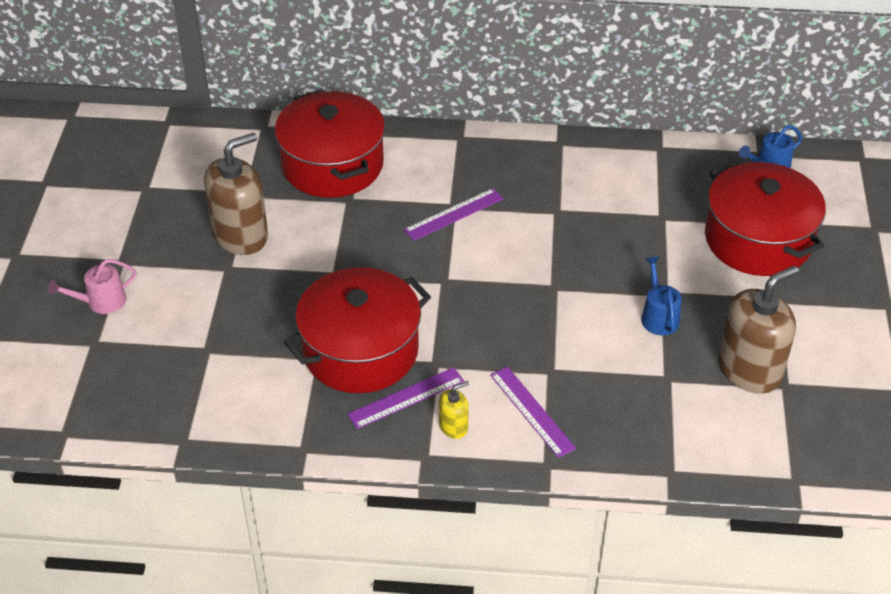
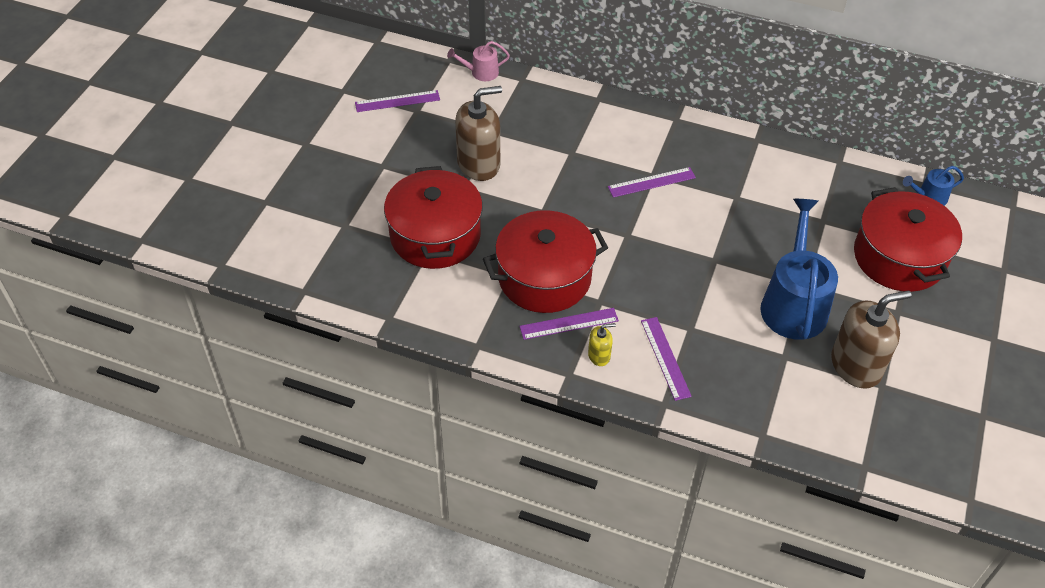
camera: 15 degrees right, 5 degrees up
pink watering can [48,259,136,314] -> pink watering can moved to [447,41,510,81]
red pot [275,90,385,198] -> red pot moved to [384,166,483,269]
blue watering can [641,257,682,335] -> blue watering can [760,199,838,340], size x2.09
none -> purple ruler [355,90,440,112]

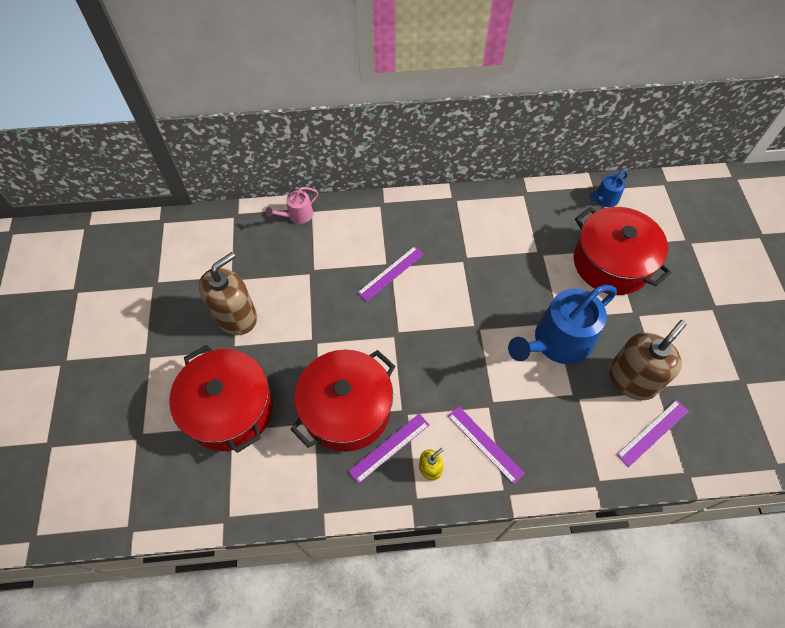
camera: 25 degrees left, 10 degrees up
purple ruler [355,90,440,112] -> purple ruler moved to [617,400,689,467]
pink watering can [447,41,510,81] -> pink watering can moved to [266,187,318,224]
blue watering can [760,199,838,340] -> blue watering can turned 105 degrees counterclockwise [508,285,617,364]

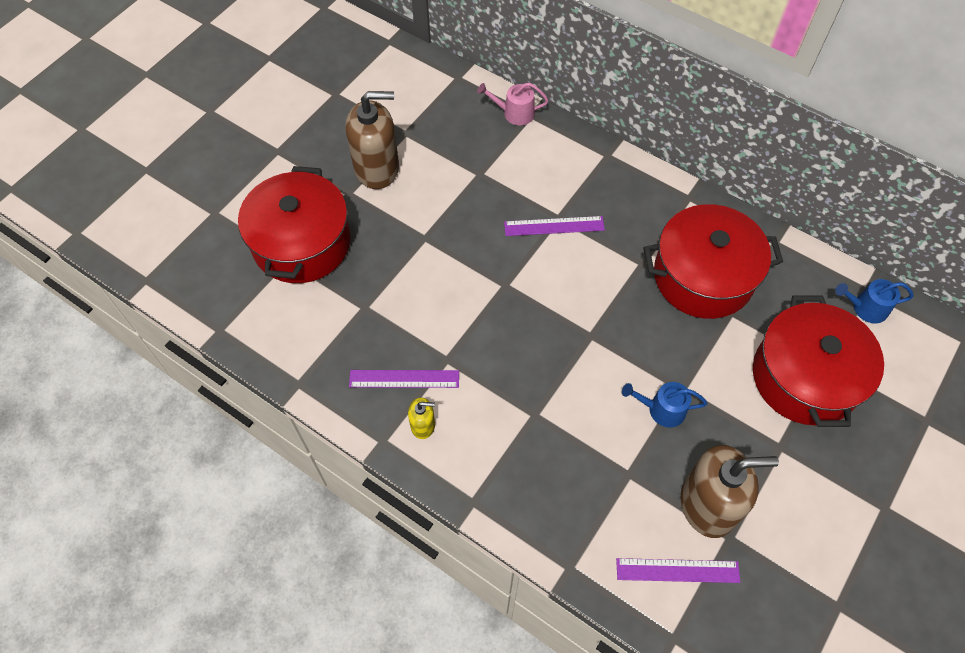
camera: 40 degrees right, 0 degrees up
red pot [290,350,395,452] -> red pot moved to [644,204,783,319]
purple ruler [448,406,525,484] -> none
blue watering can [508,285,617,364] -> blue watering can [622,382,708,427], size x0.48

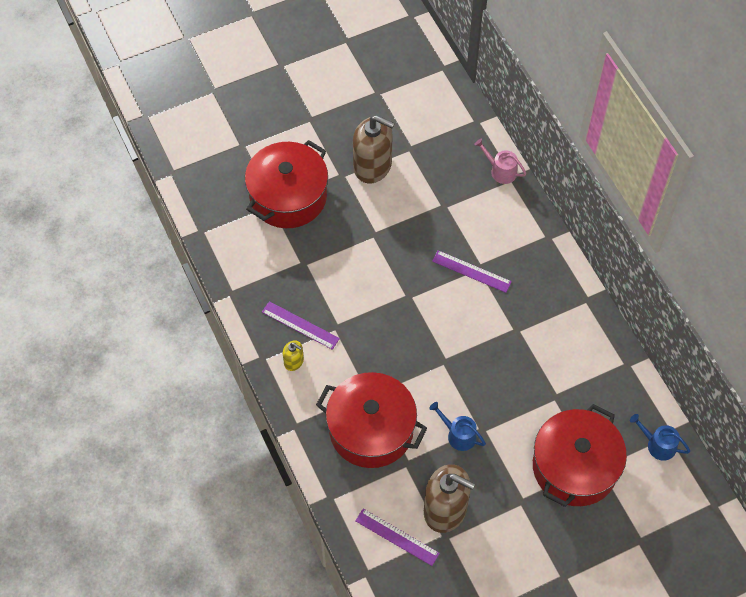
camera: 30 degrees right, 0 degrees up
red pot [644,204,783,319] -> red pot moved to [316,372,427,468]

